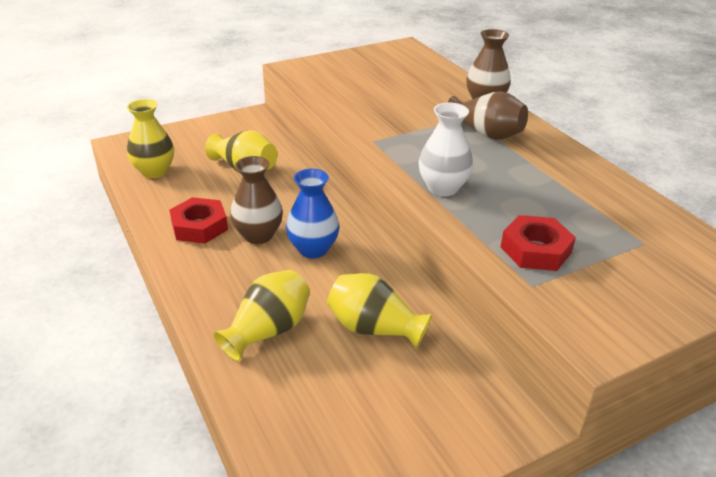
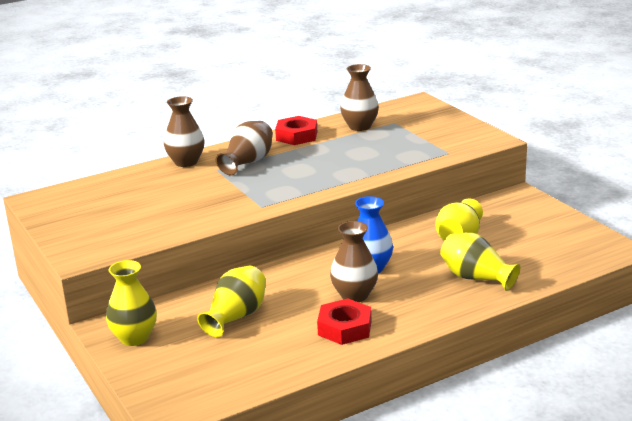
camera: 90 degrees left, 10 degrees down
yellow vase [127,99,174,178] -> yellow vase moved to [106,260,157,346]
white vase [419,103,473,196] -> none
red nut [501,215,576,271] -> red nut moved to [275,116,317,145]
none -> brown vase [340,64,379,131]

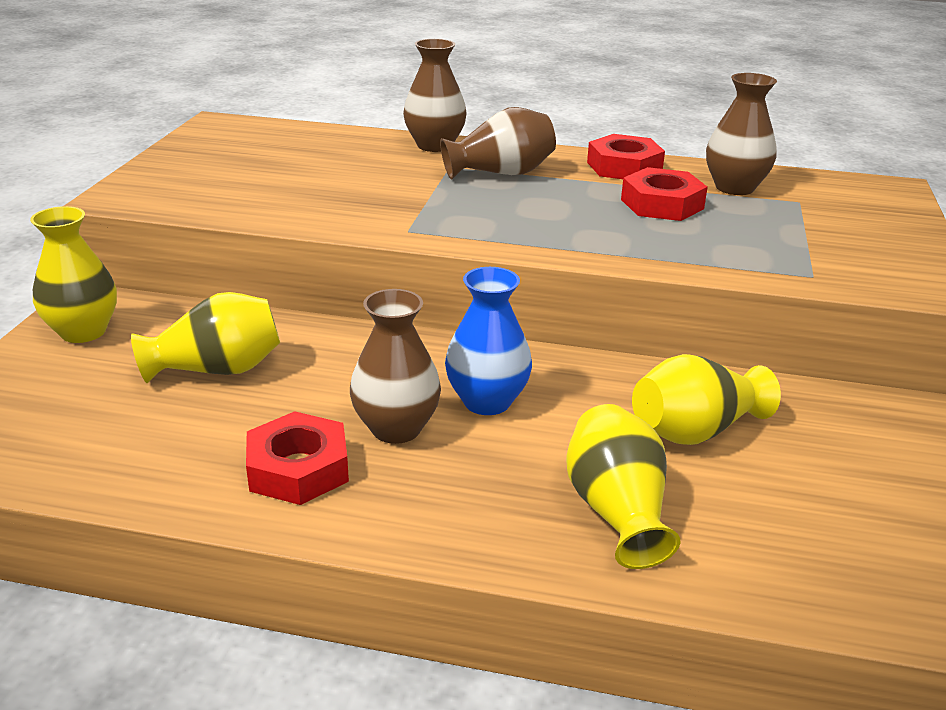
camera: 40 degrees right, 5 degrees up
none -> red nut [621,167,708,221]

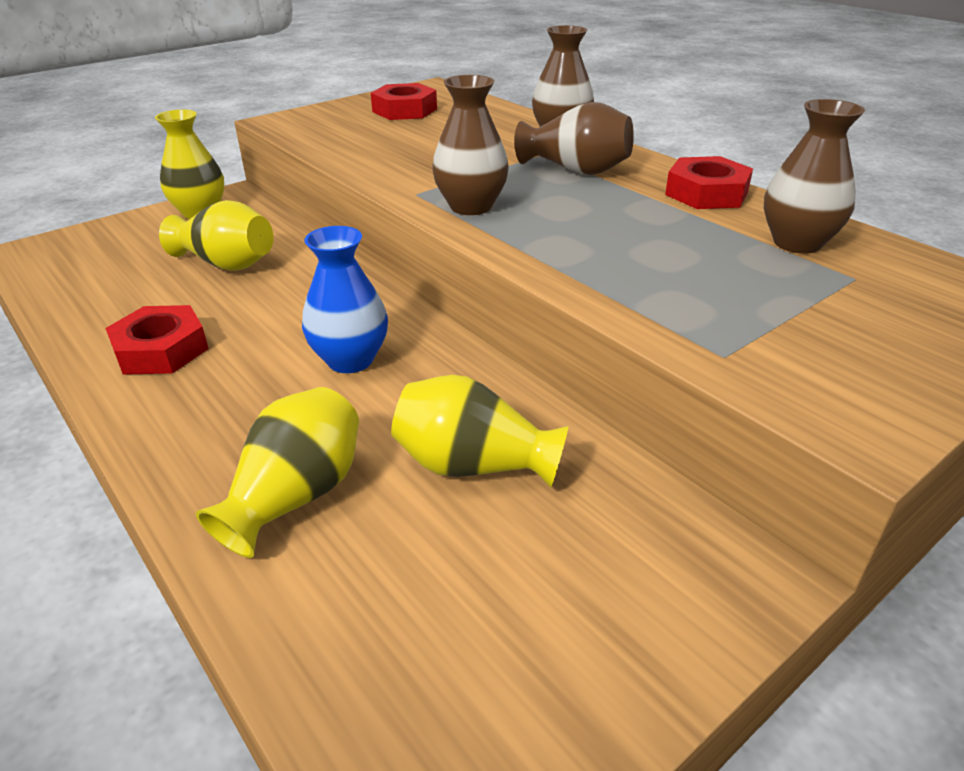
camera: 40 degrees right, 5 degrees up
brown vase [350,289,441,444] -> brown vase moved to [432,75,509,215]
red nut [621,167,708,221] -> red nut moved to [371,83,437,120]

